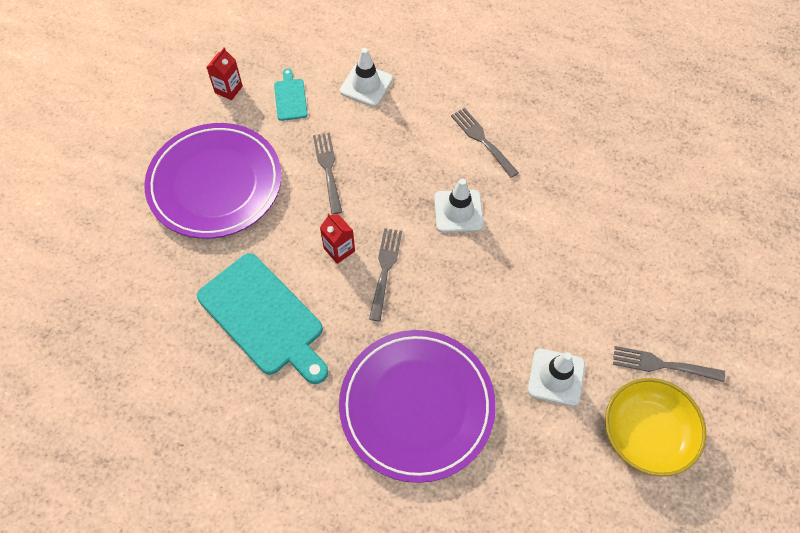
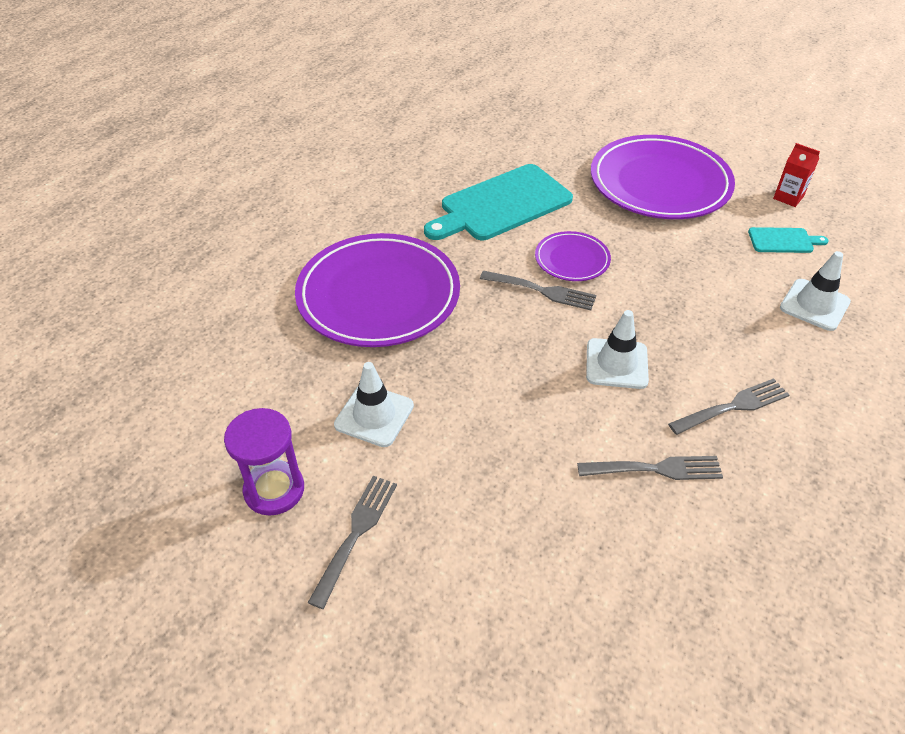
camera: 100 degrees right, 15 degrees down
grey fork [313,133,342,214] -> grey fork moved to [577,456,723,480]
red carton [320,213,355,264] -> purple plate [535,231,611,281]
yellow bowl [605,378,706,477] -> purple hourglass [224,408,304,516]

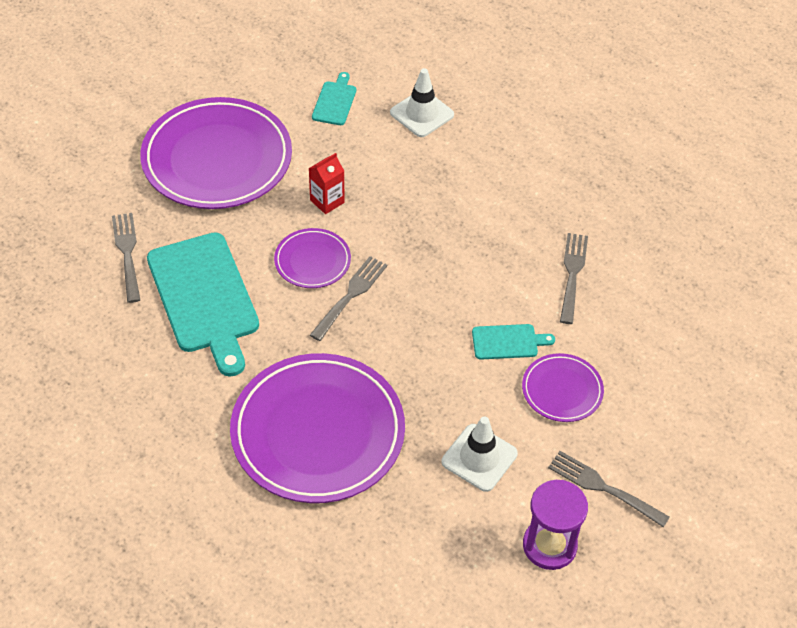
camera: 80 degrees left, 5 degrees up
white traffic cone [586,310,649,389] -> none
grey fork [668,378,789,435] -> grey fork moved to [112,213,140,303]
red carton [773,143,820,207] -> red carton moved to [309,153,345,214]
none -> turquoise cutting board [472,324,555,360]
none -> purple plate [522,353,604,422]

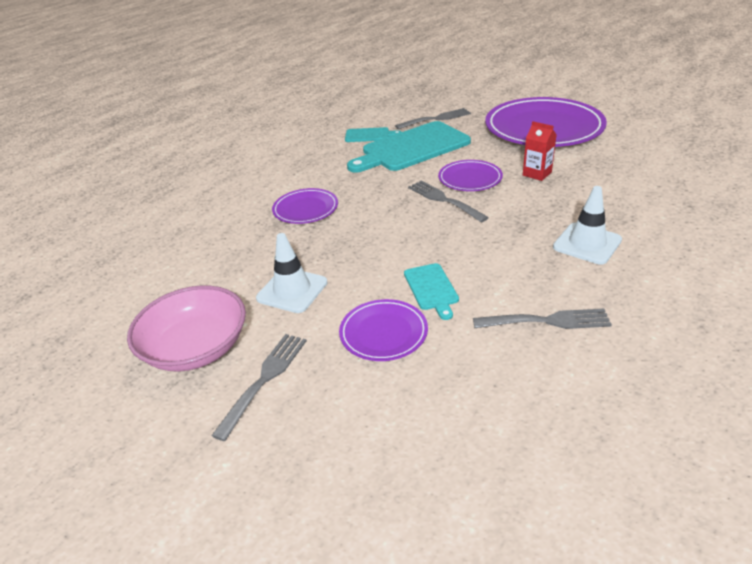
camera: 85 degrees right, 15 degrees down
purple plate [230,353,405,503] -> purple plate [272,188,338,224], size x0.48
grey fork [310,256,387,341] -> grey fork turned 150 degrees counterclockwise [408,181,489,222]
turquoise cutting board [312,72,356,125] -> turquoise cutting board moved to [345,127,401,142]
white traffic cone [390,68,454,137] -> white traffic cone moved to [553,186,622,265]
purple hourglass [523,480,588,570] -> pink bowl [127,285,246,372]

